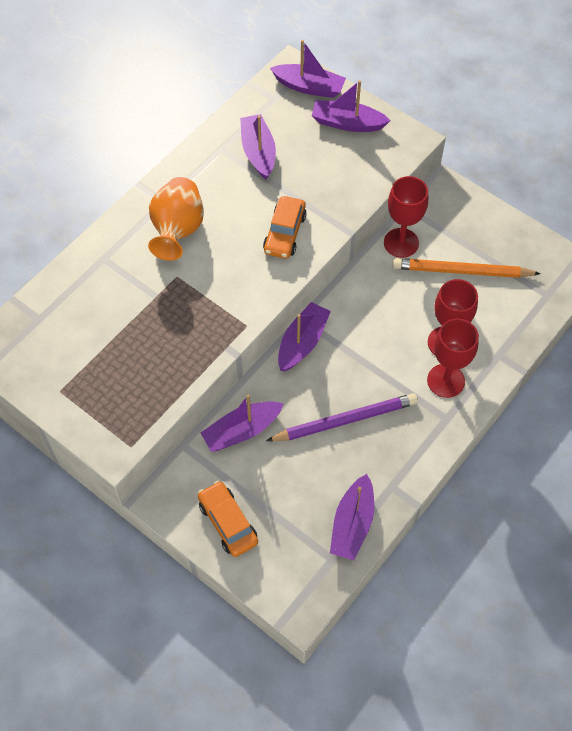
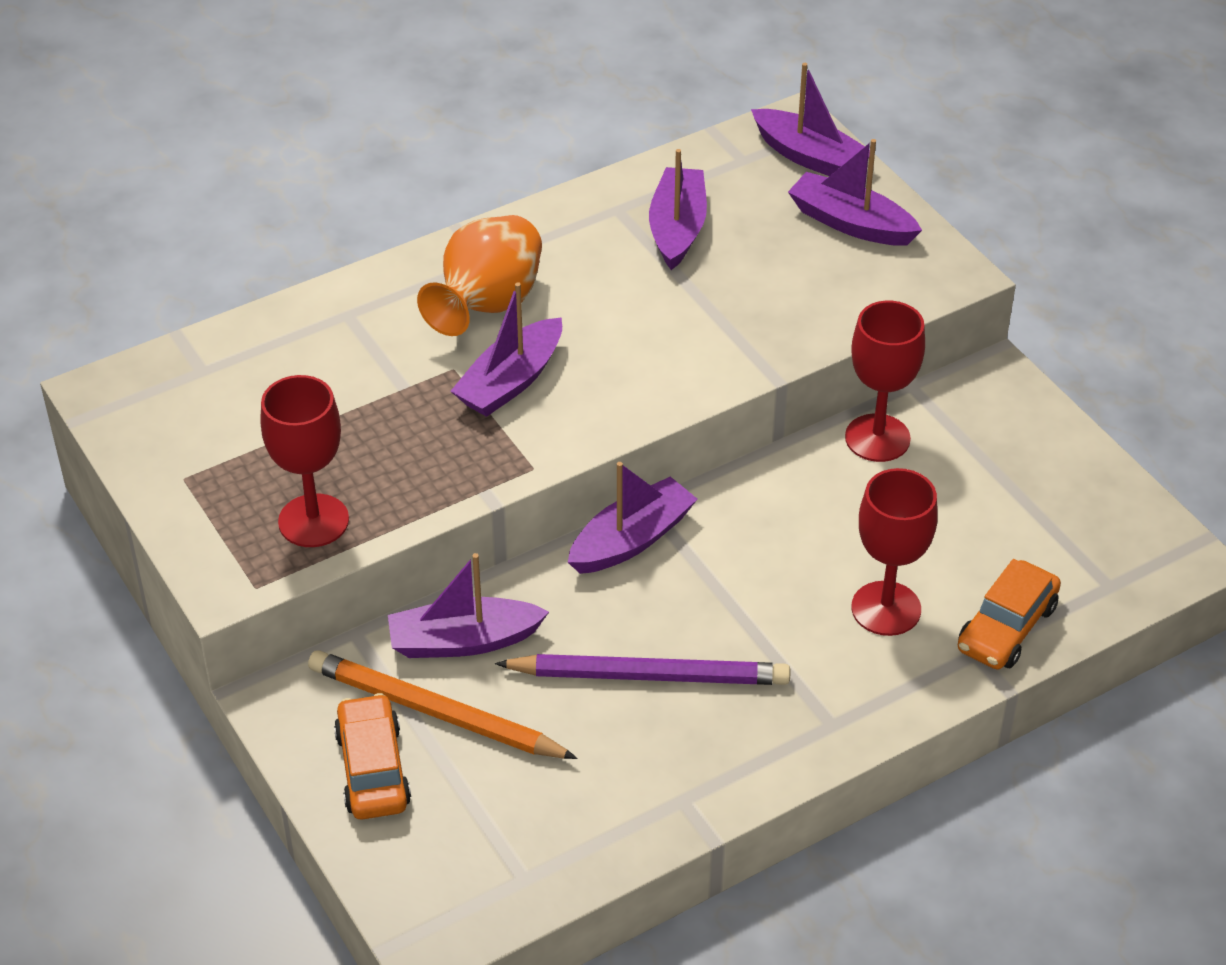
camera: 20 degrees right, 15 degrees down
orange car [263,196,307,259] -> orange car moved to [958,559,1061,670]
purple boat [330,474,374,560] -> purple boat moved to [450,282,562,417]
orange pencil [393,258,541,278] -> orange pencil moved to [308,650,578,759]
red goblet [427,318,479,398] -> red goblet moved to [260,375,349,547]

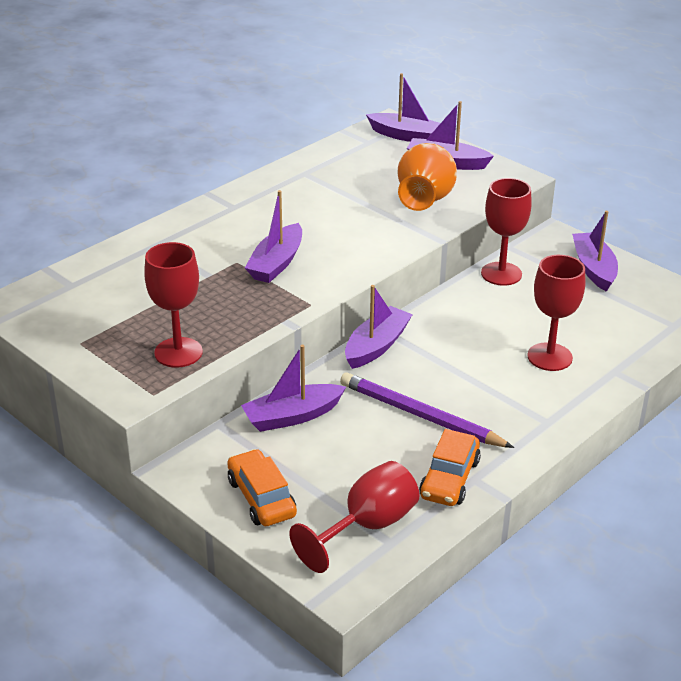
camera: 15 degrees left, 10 degrees down
orange pencil [308,650,578,759] -> none
orange vase [417,215,542,336] -> orange vase moved to [397,143,457,211]
purple pencil [495,654,790,685] -> purple pencil turned 135 degrees counterclockwise [340,372,514,448]
purple boat [649,149,707,270] -> purple boat moved to [572,211,618,292]
orange car [958,559,1061,670] -> orange car moved to [419,429,481,506]
none -> red goblet [289,461,419,573]

